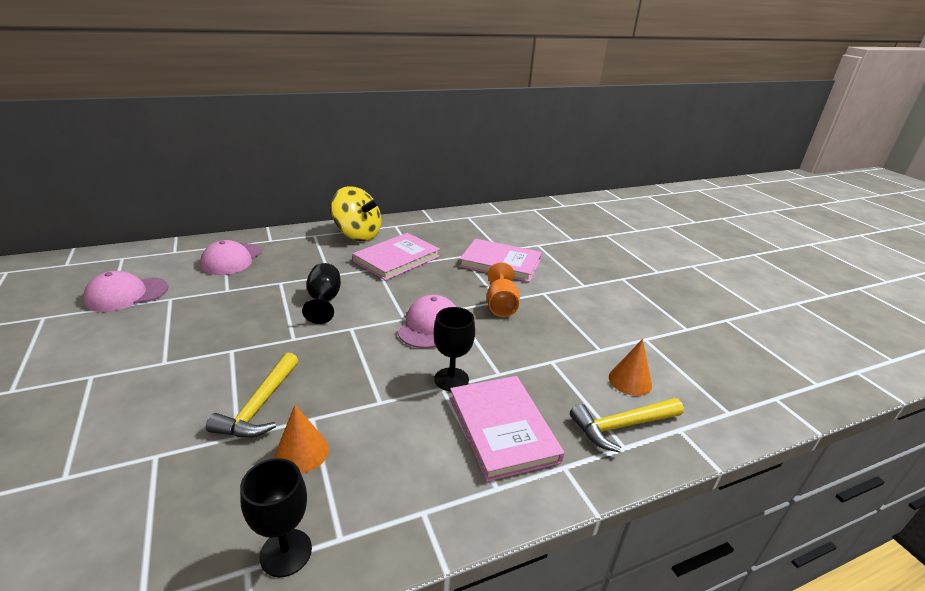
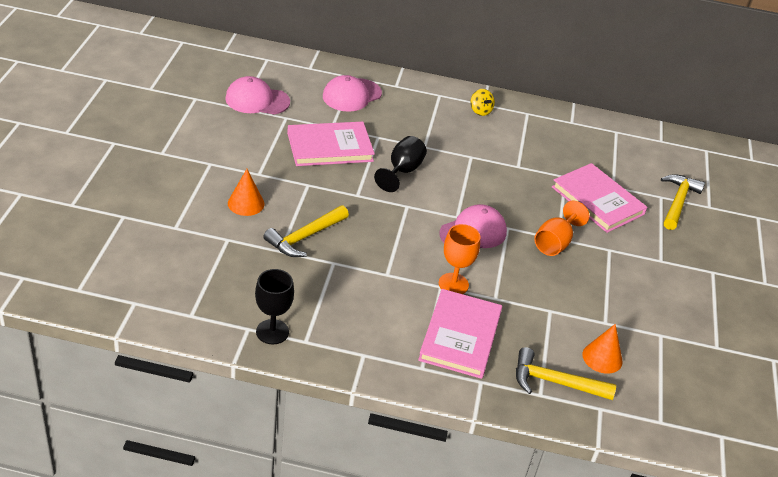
camera: 30 degrees right, 10 degrees up
orange cone [275,405,329,473] -> orange cone moved to [228,169,264,216]
yellow spinning top [331,186,381,241] -> yellow spinning top [470,89,495,116], size x0.43
pink book [352,233,440,281] -> pink book moved to [287,122,375,166]
black goblet [434,307,475,391] -> orange goblet [439,224,480,294]
none -> yellow hammer [661,174,705,230]

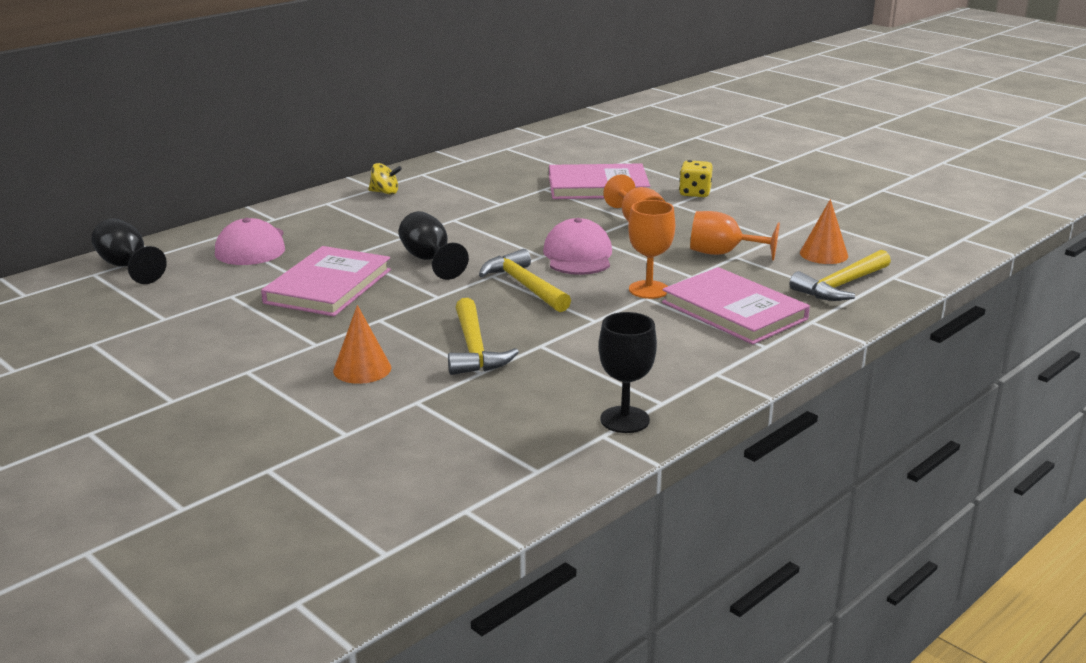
camera: 50 degrees left, 15 degrees down
pink cap [225,76,290,114] -> none
yellow hammer [661,174,705,230] -> yellow hammer moved to [479,249,571,312]
none -> black goblet [92,218,167,284]
none -> yellow dice [679,160,713,197]
none -> orange goblet [690,211,780,261]

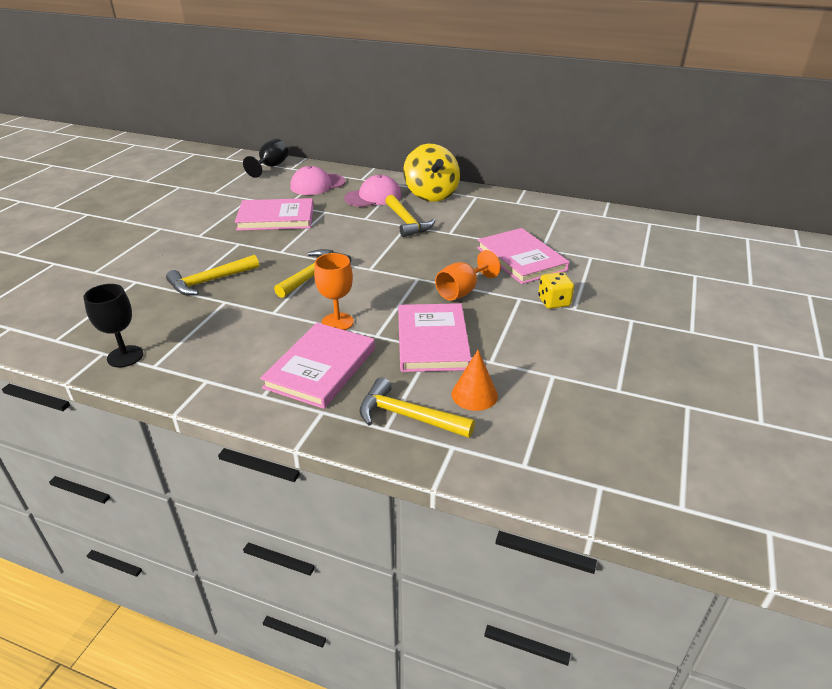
camera: 65 degrees right, 10 degrees up
orange cone [333,305,391,384] -> none
yellow spinning top [368,163,402,195] -> yellow spinning top [403,144,460,202], size x2.31
black goblet [399,211,469,280] -> none
pink cap [543,218,612,275] -> pink cap moved to [344,175,401,207]
orange goblet [690,211,780,261] -> pink book [398,303,471,372]
none -> yellow hammer [385,195,436,237]

